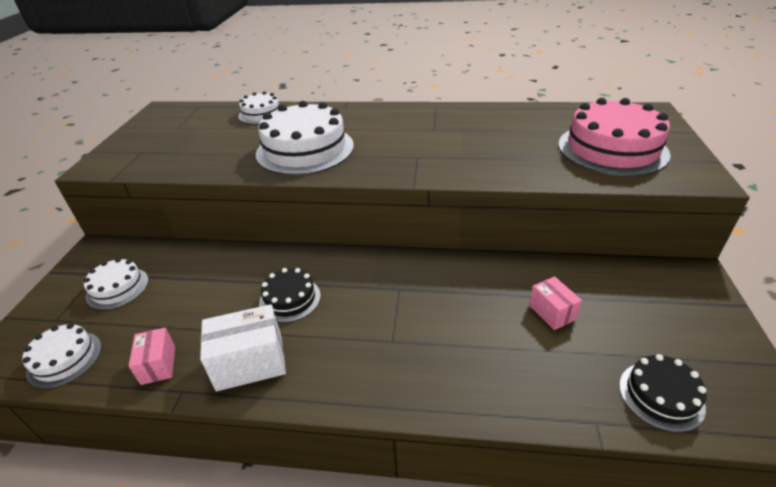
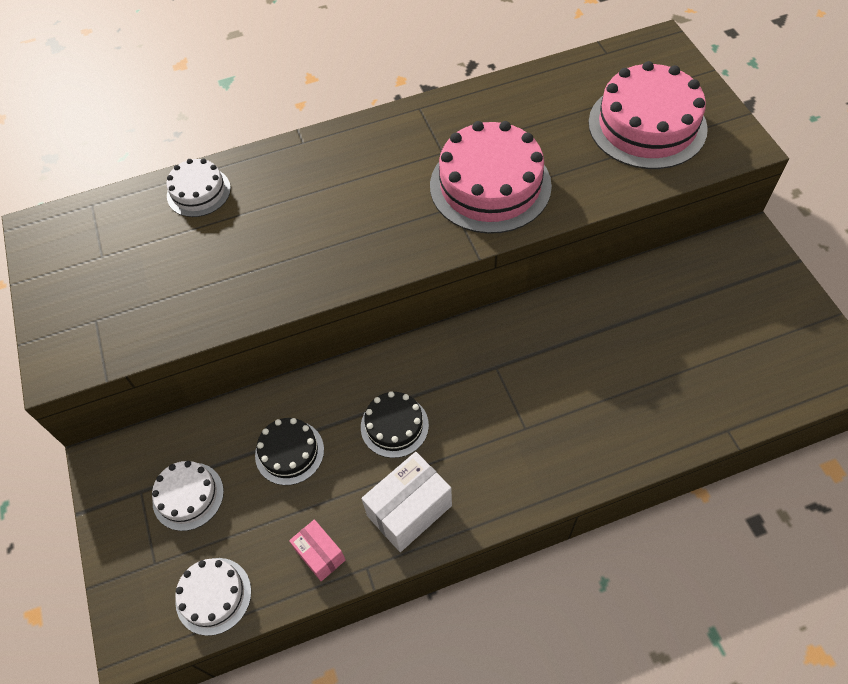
camera: 25 degrees left, 20 degrees up
white cake [256,101,354,175] -> none
pink box [529,276,582,330] -> none
black cake [619,354,706,432] -> black cake moved to [255,418,324,485]
none -> pink cake [430,121,552,234]

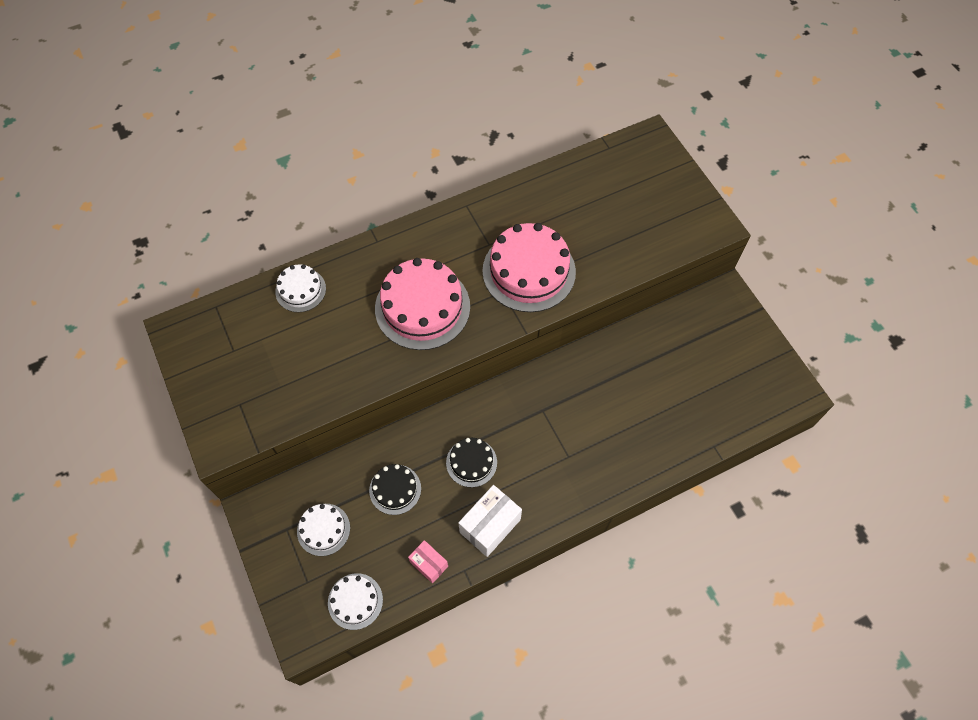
camera: 10 degrees left, 5 degrees up
pink cake [588,61,708,169] -> pink cake moved to [375,258,470,350]

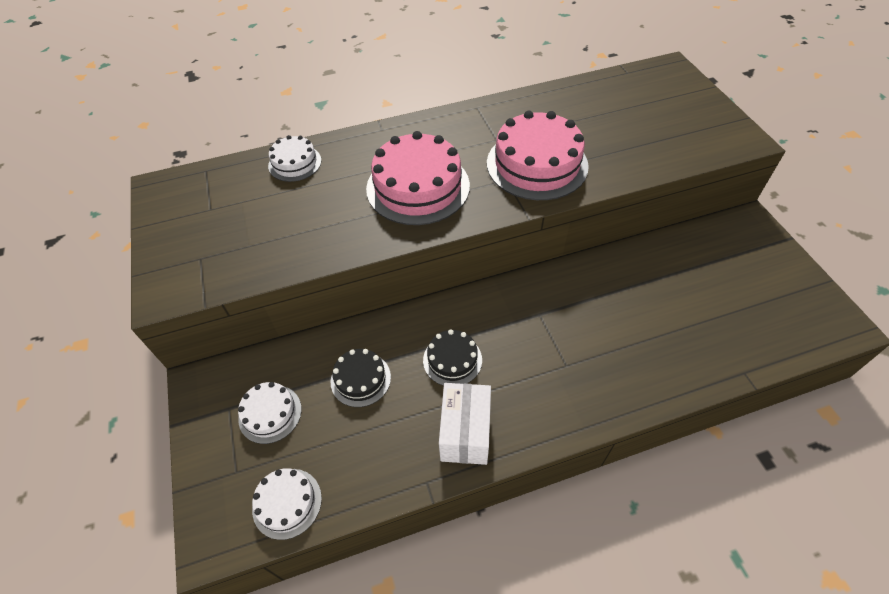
camera: 10 degrees right, 10 degrees down
pink box [408,540,448,583] -> none
white box [458,485,522,557] -> white box turned 45 degrees counterclockwise [439,383,491,465]

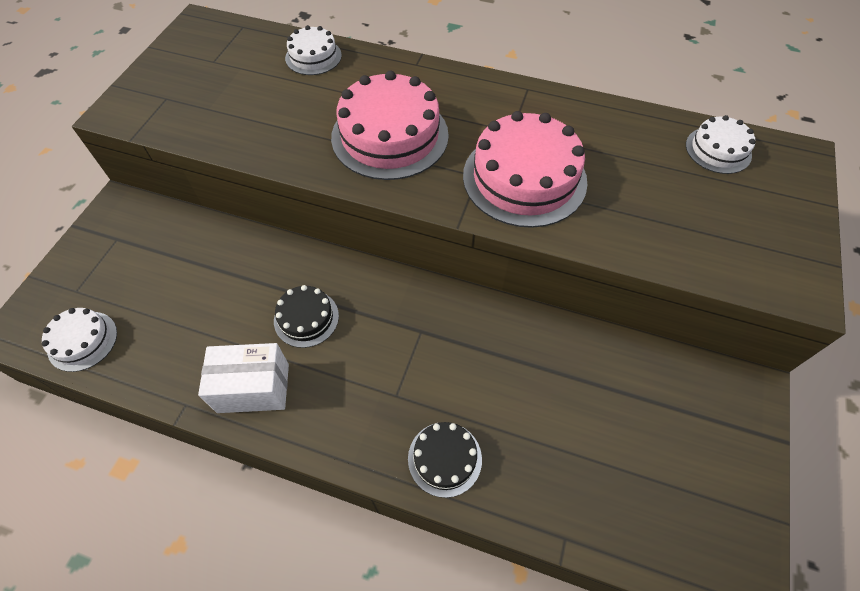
camera: 35 degrees right, 5 degrees up
white cake [238,382,302,444] -> white cake moved to [686,115,756,174]
black cake [331,349,391,407] -> black cake moved to [408,422,482,498]
white box [439,383,491,465] -> white box turned 45 degrees clockwise [198,343,289,413]

